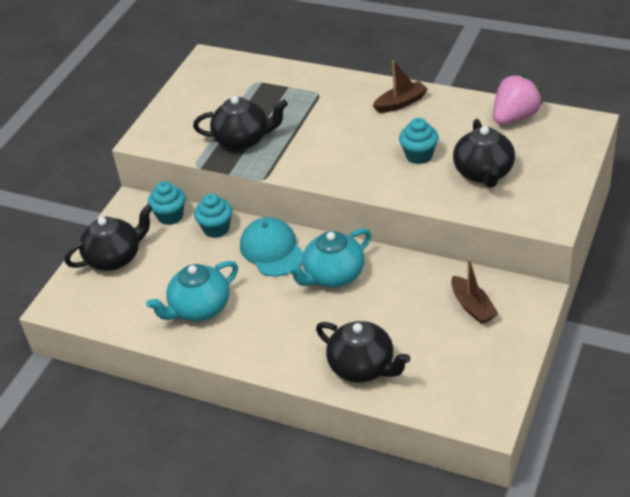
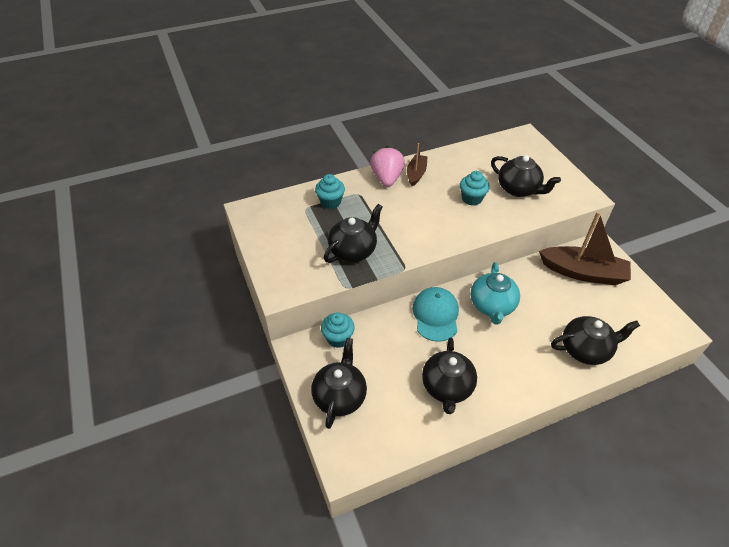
camera: 50 degrees left, 5 degrees up
turquoise teapot [146,261,238,321] -> black teapot [422,337,477,414]
turquoise cupcake [194,193,233,238] -> turquoise cupcake moved to [315,174,345,209]
turquoise cap [240,217,304,277] -> turquoise cap turned 75 degrees clockwise [412,287,459,342]
brown boat [451,258,499,324] -> brown boat [539,211,631,285], size x1.82
pink strawberry [493,74,543,125] -> pink strawberry moved to [370,146,405,187]

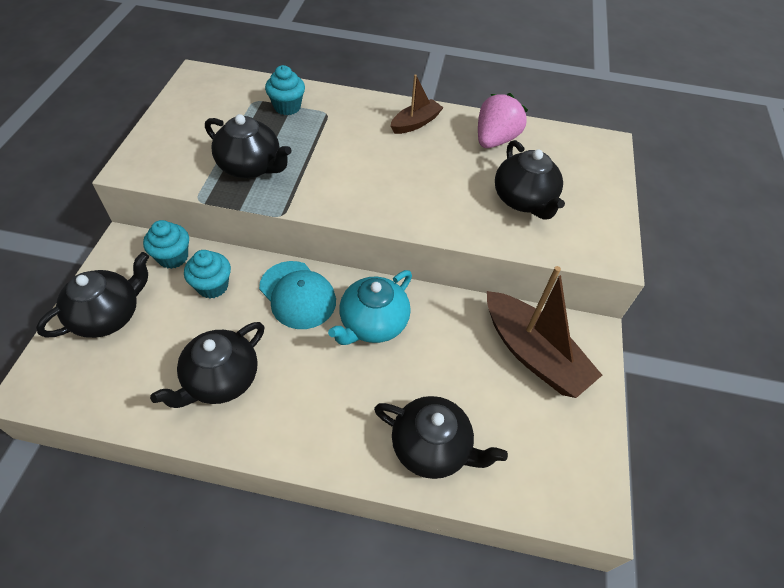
camera: 30 degrees right, 5 degrees up
black teapot [324,204,383,263] -> black teapot turned 45 degrees clockwise [205,114,292,178]
pink strawberry [370,146,405,187] -> pink strawberry moved to [478,93,528,148]
turquoise cap [412,287,459,342] -> turquoise cap turned 105 degrees clockwise [259,261,336,329]
turquoise cupcake [460,171,490,206] -> turquoise cupcake moved to [184,250,231,298]

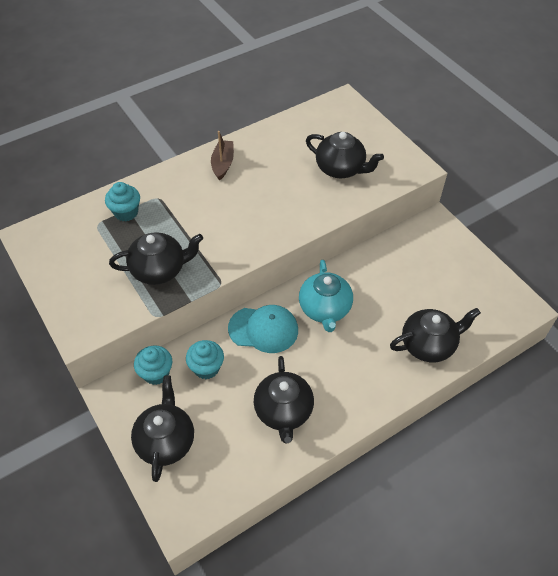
camera: 40 degrees left, 0 degrees up
pink strawberry [478,93,528,148] -> none
brown boat [487,266,602,398] -> none

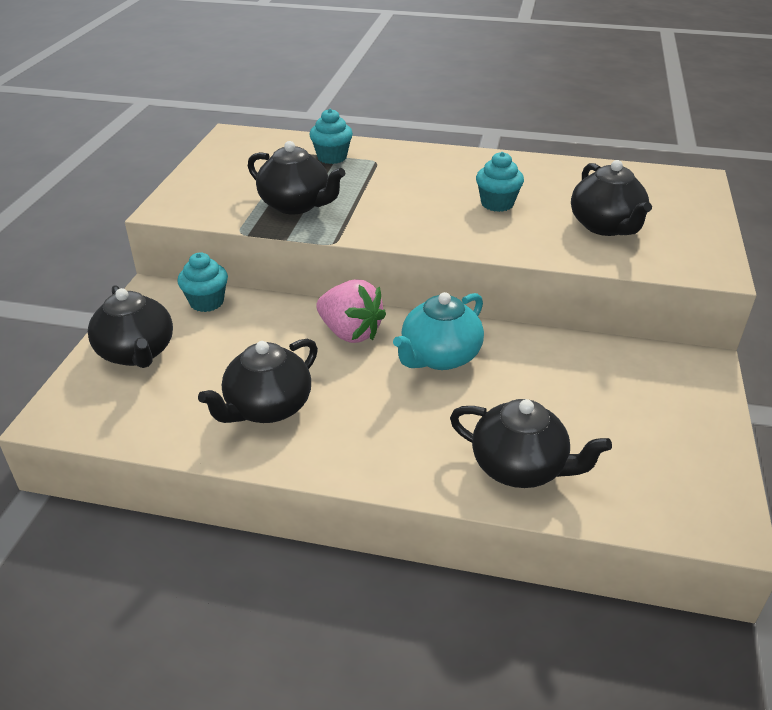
camera: 45 degrees right, 15 degrees down
black teapot [131,376,194,482] -> black teapot turned 105 degrees clockwise [88,285,173,368]
turquoise cupcake [186,340,224,379] -> turquoise cupcake moved to [476,152,524,212]
brown boat [211,131,234,181] -> none
turquoise cap [228,305,298,353] -> pink strawberry [316,280,386,343]

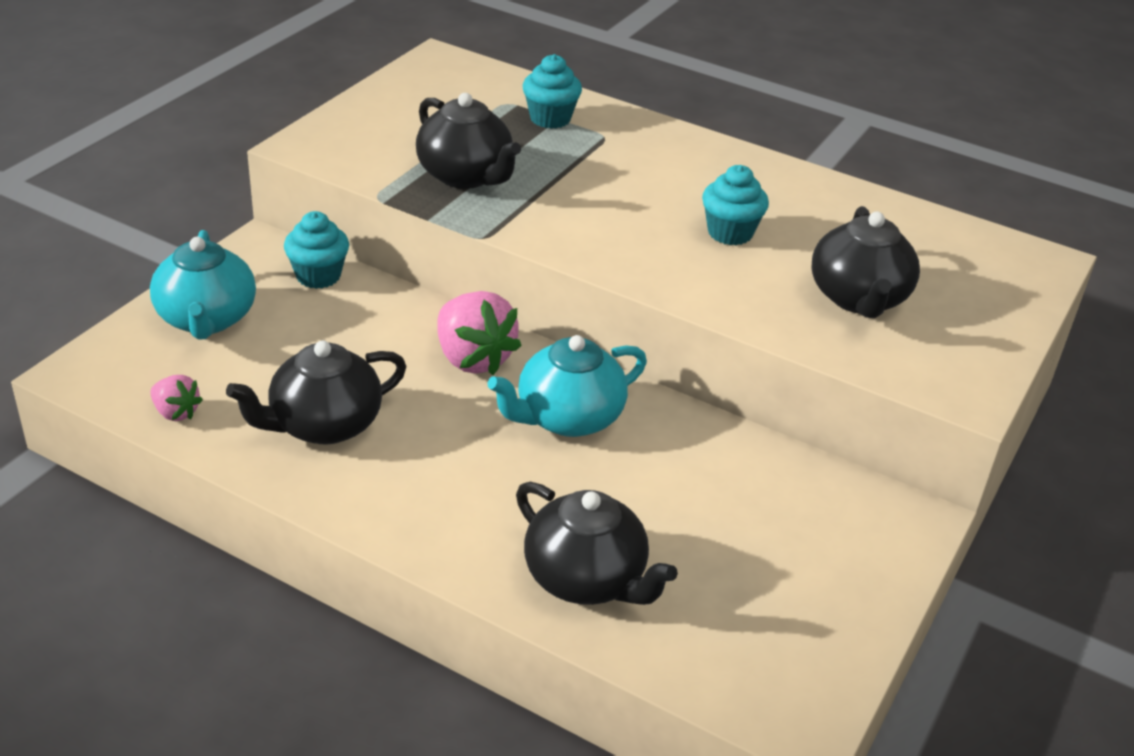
camera: 15 degrees right, 0 degrees up
black teapot [88,285,173,368] -> turquoise teapot [150,230,256,340]
none -> pink strawberry [150,375,203,421]

